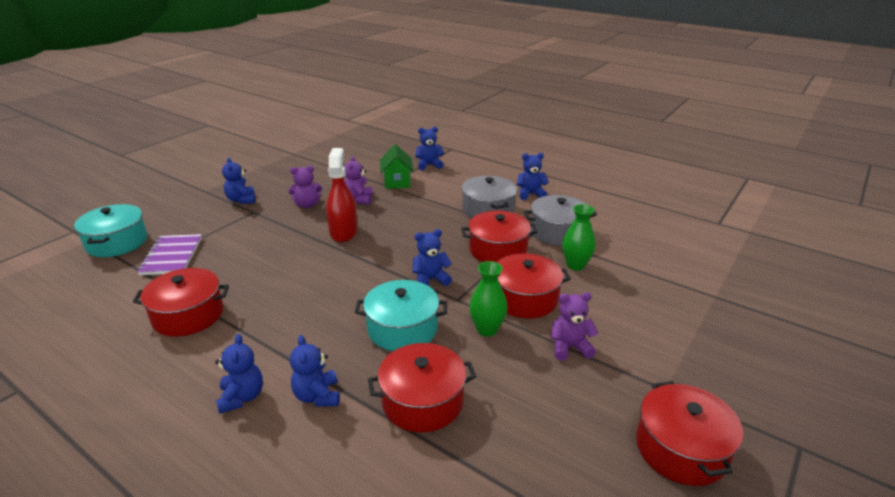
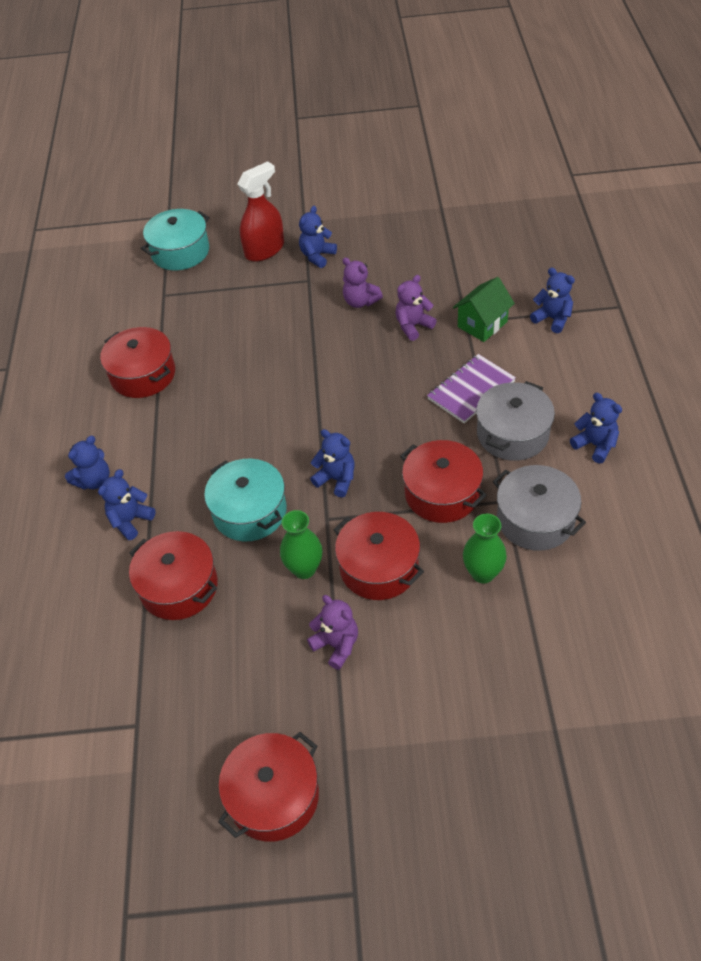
camera: 55 degrees right, 20 degrees up
purple notebook [137,234,202,275] -> purple notebook moved to [427,354,516,423]
red spray bottle [326,148,357,242] -> red spray bottle moved to [237,161,284,262]

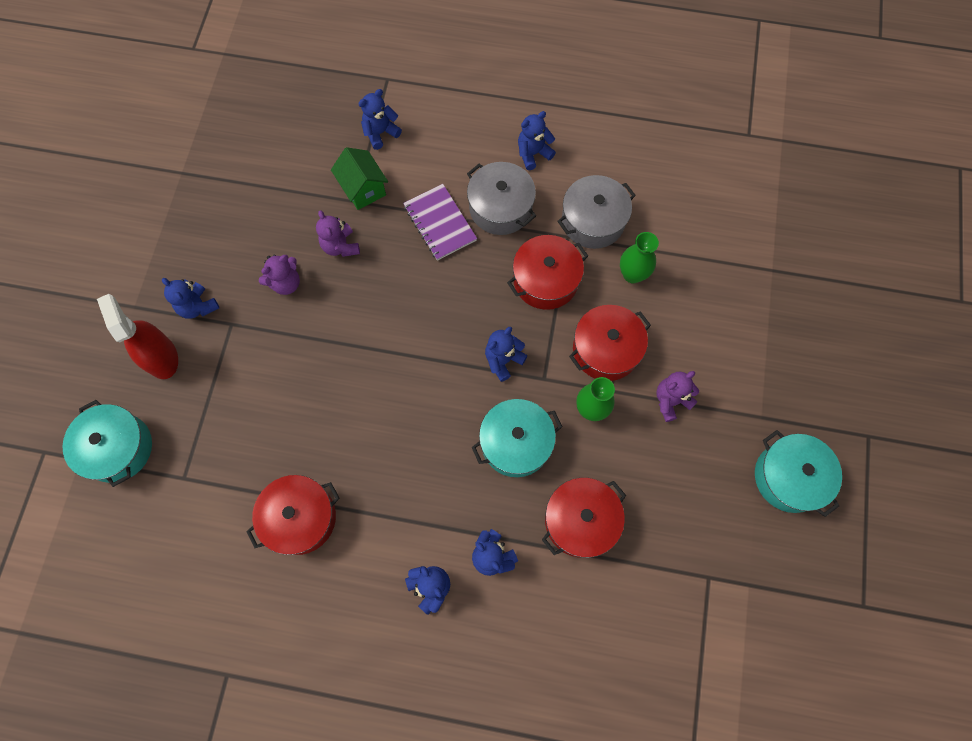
camera: 80 degrees left, 20 degrees up
red pot [218,732,319,842] -> turquoise pot [755,430,842,517]

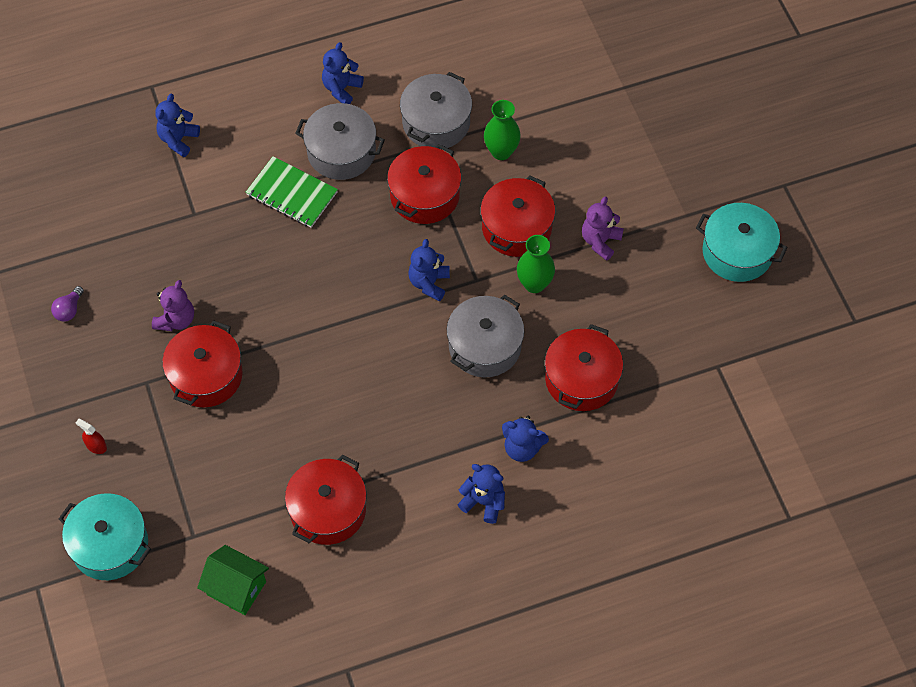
camera: 30 degrees left, 10 degrees down
red spray bottle [97,294,178,379] -> red spray bottle [76,419,107,454], size x0.42
blue teddy bear [162,278,219,319] -> none
purple teddy bear [316,210,360,257] -> none
green house [331,147,388,210] -> green house moved to [197,545,269,615]
purple notebook [403,184,477,261] -> green notebook [246,156,338,228]
turquoise pot [472,399,562,477] -> grey pot [447,294,524,377]
none -> purple light bulb [51,286,84,322]
none -> red pot [162,320,243,408]

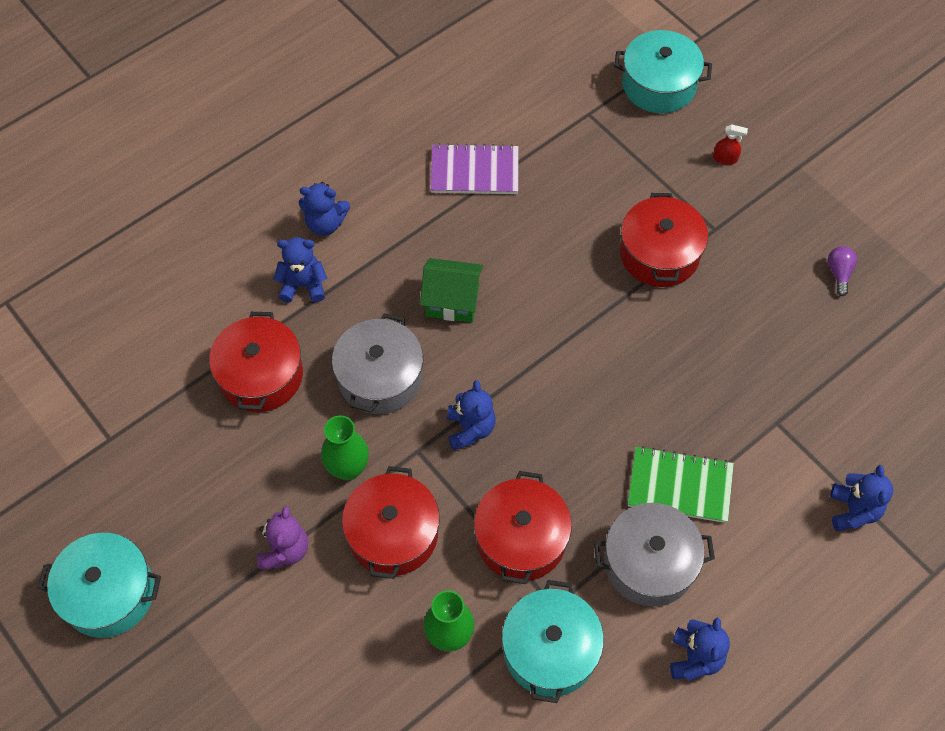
camera: 160 degrees right, 0 degrees up
purple teddy bear [152,280,194,331] -> none
green house [197,545,269,615] -> green house moved to [420,258,483,323]
red pot [285,455,367,545] -> purple notebook [430,143,519,194]
grey pot [400,72,472,149] -> turquoise pot [502,580,604,703]

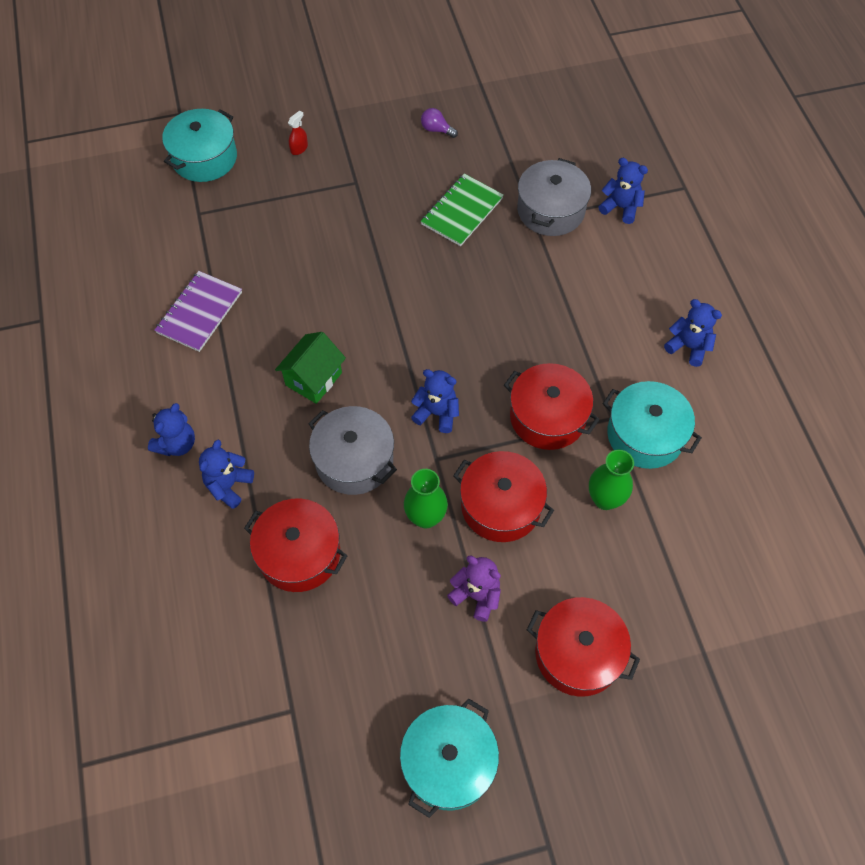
camera: 65 degrees left, 0 degrees up
grey pot [594,503,715,607] -> grey pot moved to [517,158,591,236]
red pot [620,193,708,287] -> red pot moved to [527,597,640,697]
green notebook [628,446,734,523] -> green notebook moved to [421,173,504,246]

